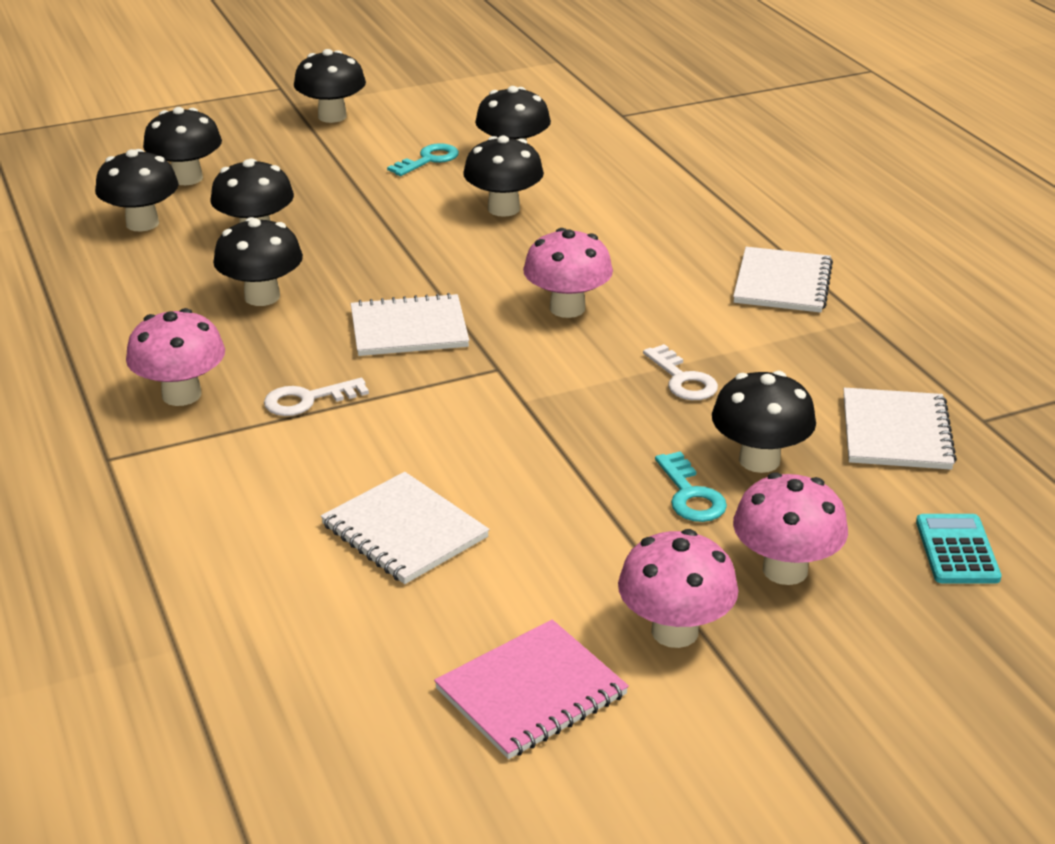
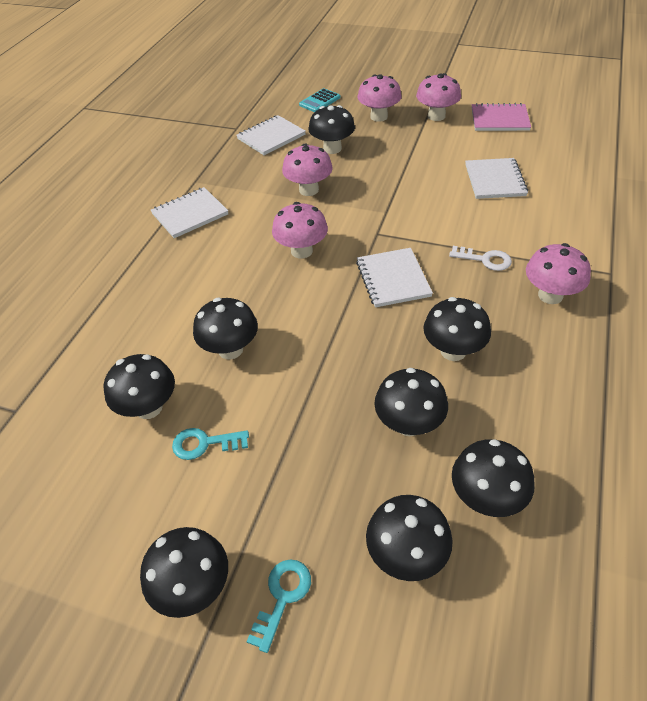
camera: 135 degrees left, 15 degrees up
white notebook [351,293,469,356] -> white notebook turned 45 degrees clockwise [356,248,433,307]
white key [643,344,718,400] -> pink mushroom [282,144,333,196]
turquoise key [655,451,727,522] -> turquoise key moved to [247,559,311,653]

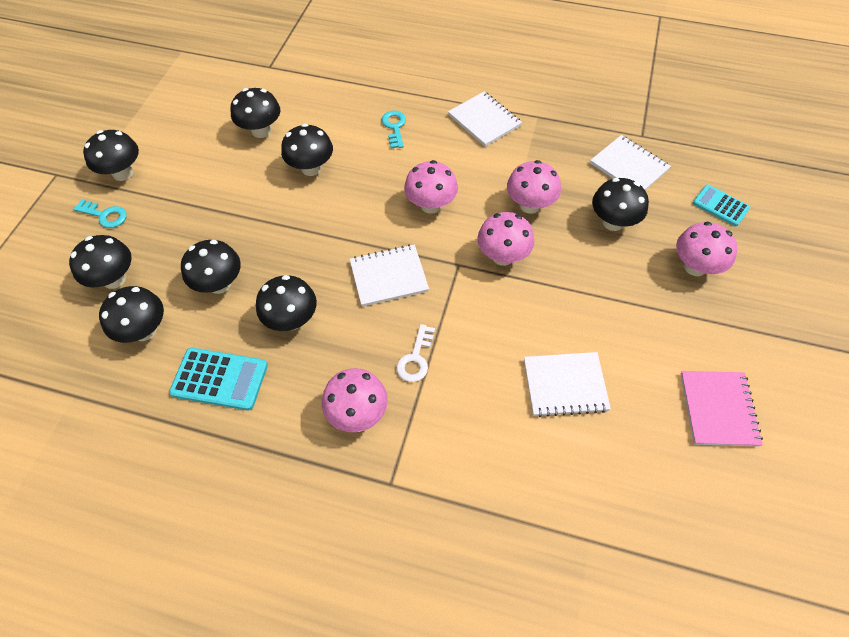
camera: 85 degrees right, 10 degrees up
turquoise key [172,428,249,460] -> turquoise key moved to [382,111,406,149]
pink mushroom [416,73,461,121] -> pink mushroom moved to [477,212,535,266]
none -> turquoise calculator [169,348,268,410]

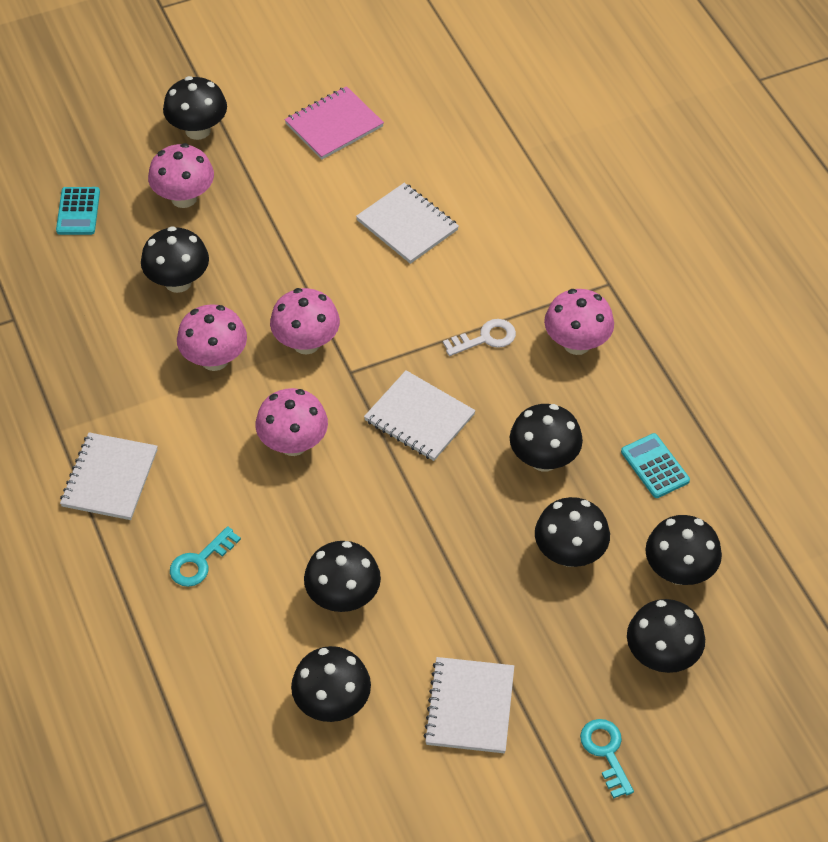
camera: 130 degrees left, 5 degrees down
black mushroom [83,130,139,181] -> black mushroom moved to [163,76,227,140]
turquoise calculator [169,348,268,410] -> turquoise calculator [621,433,690,498], size x0.66
white notebook [590,135,671,190] -> white notebook moved to [424,657,514,753]

